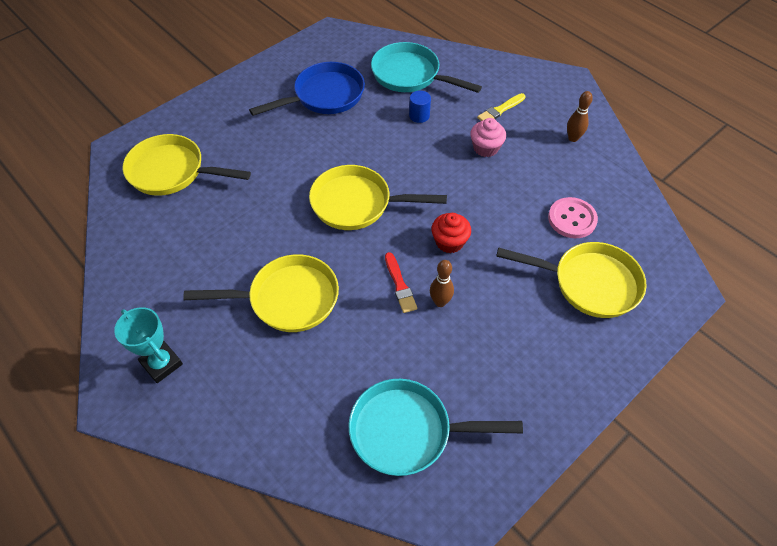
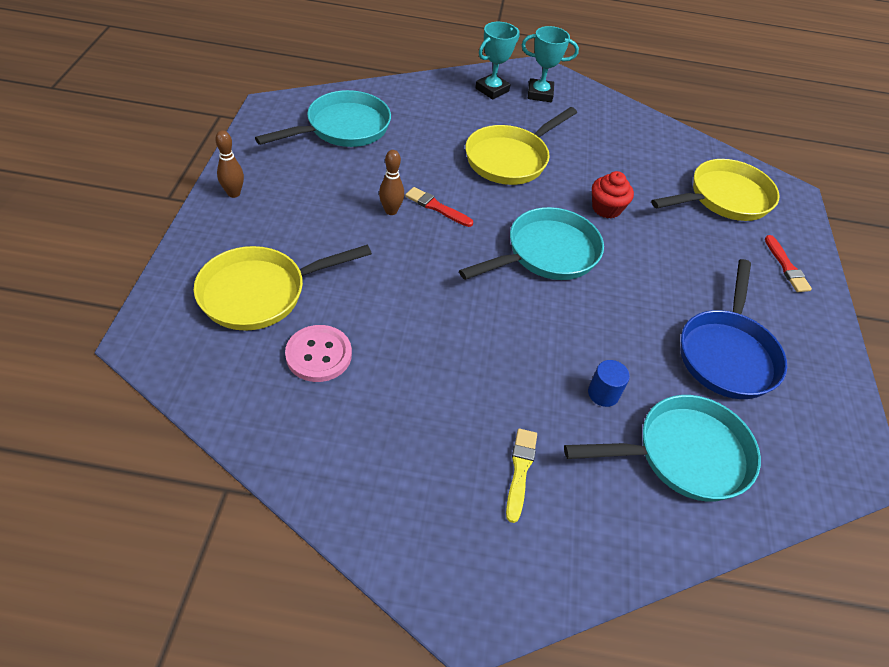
camera: 135 degrees right, 5 degrees down
yellow pan [309,165,447,230] -> turquoise pan [459,207,604,280]
red cupcake [431,213,471,253] -> red cupcake moved to [592,171,634,219]
pink cupcake [470,118,506,157] -> none
brown bowling pin [567,91,593,142] -> brown bowling pin moved to [215,130,244,198]
none -> turquoise trophy [475,22,520,100]
none -> red brush [765,235,812,292]

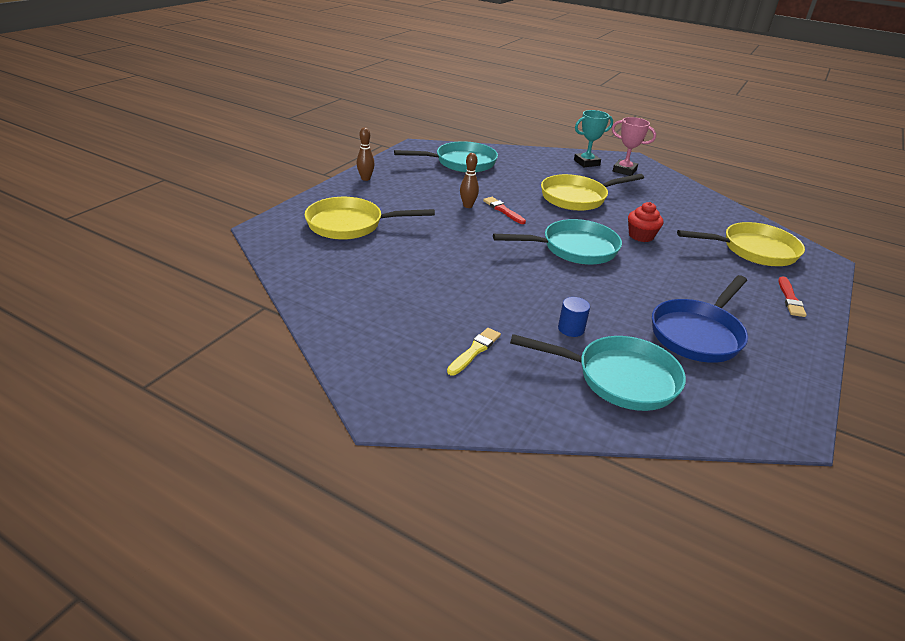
camera: 25 degrees right, 15 degrees down
pink button [285,325,352,382] -> none
turquoise trophy [522,26,579,102] -> pink trophy [612,117,656,176]

